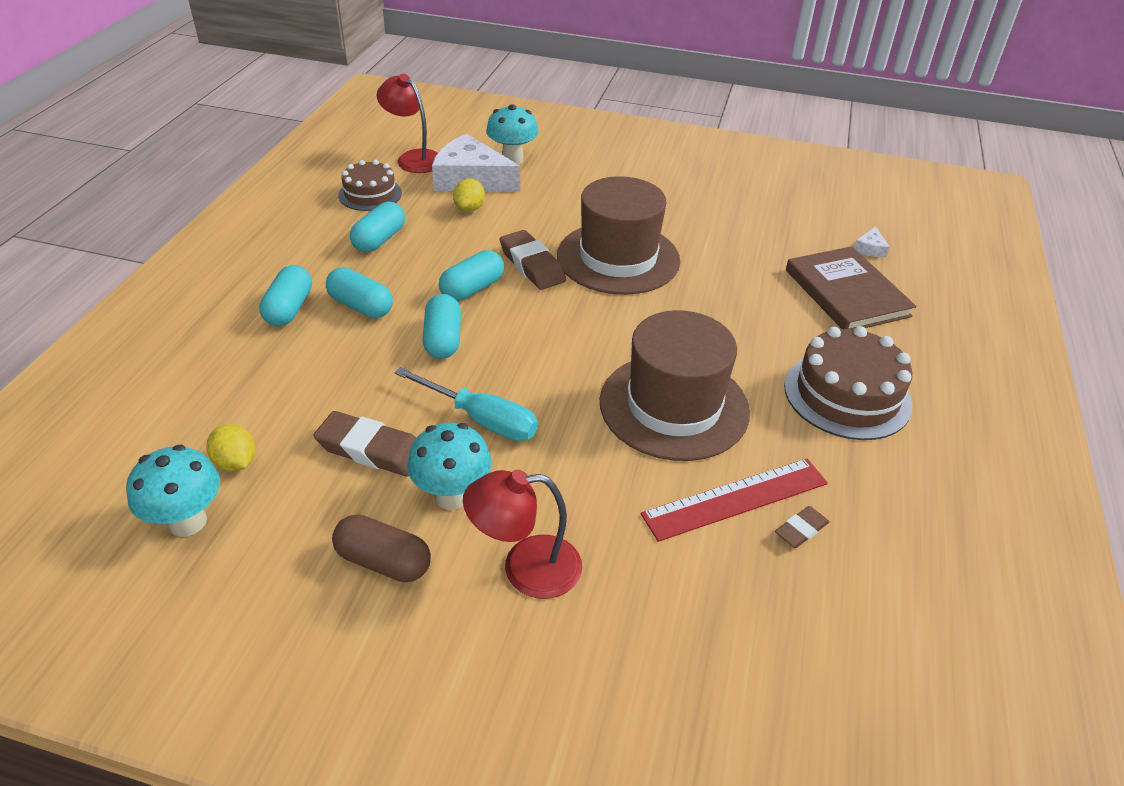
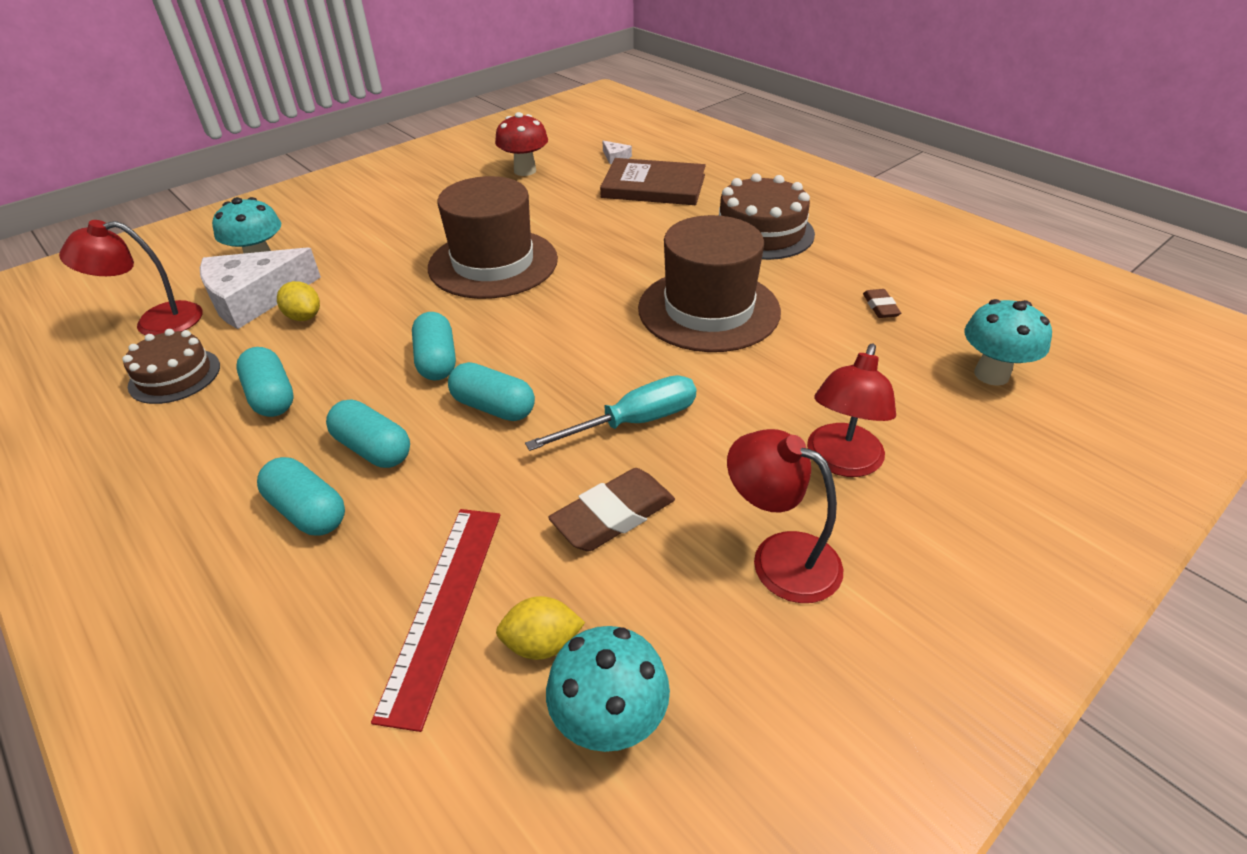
camera: 55 degrees left, 0 degrees up
turquoise capsule [326,267,393,318] -> turquoise capsule turned 60 degrees clockwise [326,399,410,468]
brown capsule [332,514,431,582] -> red lamp [727,429,843,603]
turquoise mushroom [407,423,492,510] -> turquoise mushroom moved to [965,299,1052,386]
brown eraser [500,230,566,290] -> none
red ruler [641,459,828,542] -> red ruler moved to [371,509,500,732]
none -> red mushroom [495,112,548,176]

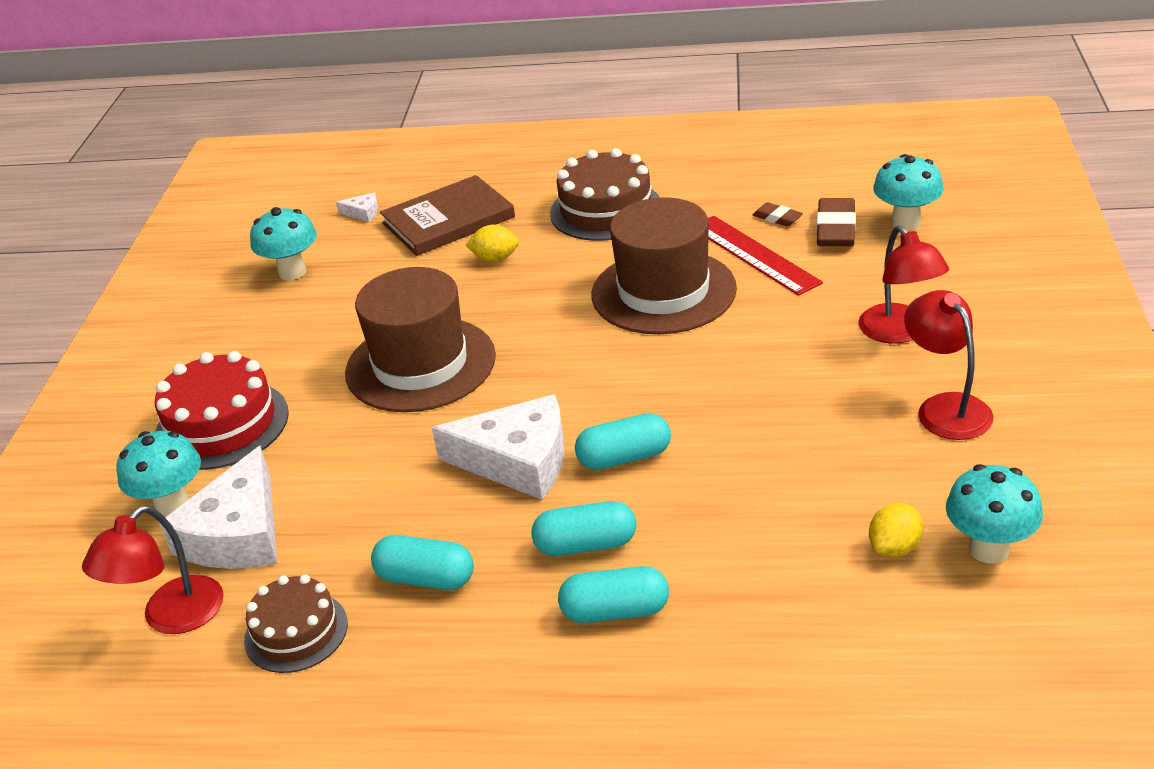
camera: 40 degrees left, 5 degrees down
yellow lemon [277,281,320,321] -> yellow lemon moved to [466,225,519,262]
red ruler [371,509,500,732] -> red ruler moved to [708,216,823,296]
turquoise capsule [412,312,456,380] -> white cheese [432,394,564,500]
red mushroom [495,112,548,176] -> turquoise mushroom [250,207,317,280]
turquoise screwdriver [525,375,696,451] -> none
brown eraser [548,468,675,551] -> brown eraser moved to [817,198,856,246]
red lamp [727,429,843,603] -> red lamp turned 75 degrees clockwise [904,290,993,440]
none -> red cake [155,351,289,470]

